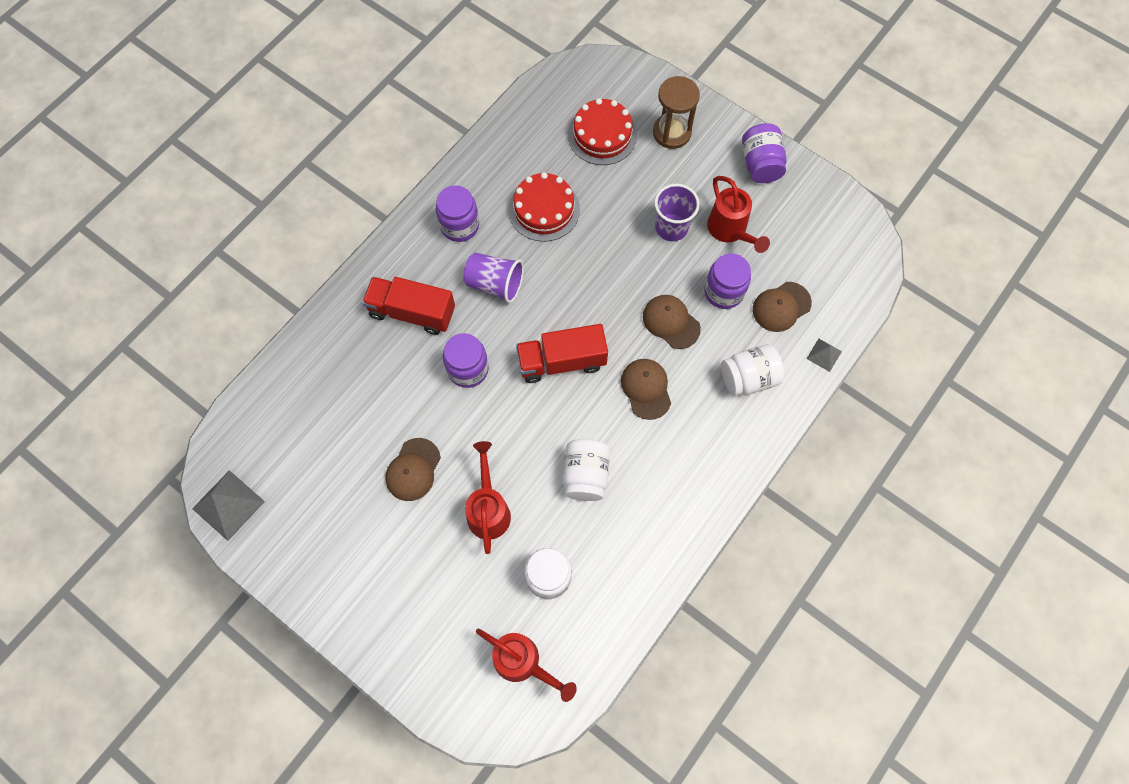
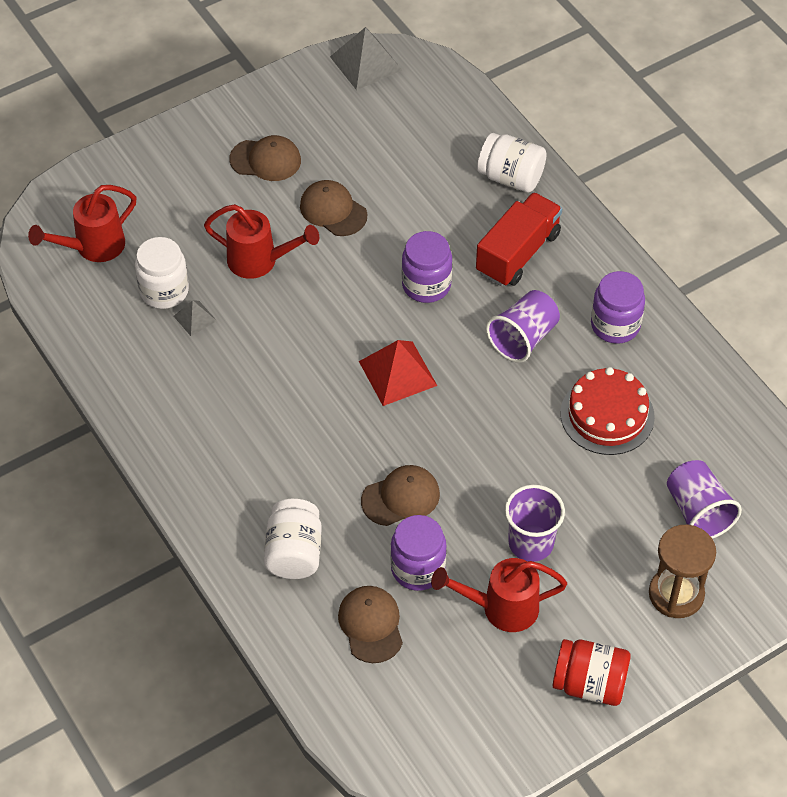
camera: 110 degrees right, 15 degrees down
red truck [516,324,608,383] -> red pyramid [359,340,437,406]
white jar [563,439,610,501] -> white jar moved to [477,133,547,193]
red cake [568,98,637,165] -> purple cup [667,460,742,539]
brown cap [621,359,671,420] -> brown cap moved to [229,135,301,181]
purple jar [742,123,787,183] -> red jar [553,639,631,706]
grey pyramid [807,339,842,372] -> grey pyramid moved to [174,300,217,336]

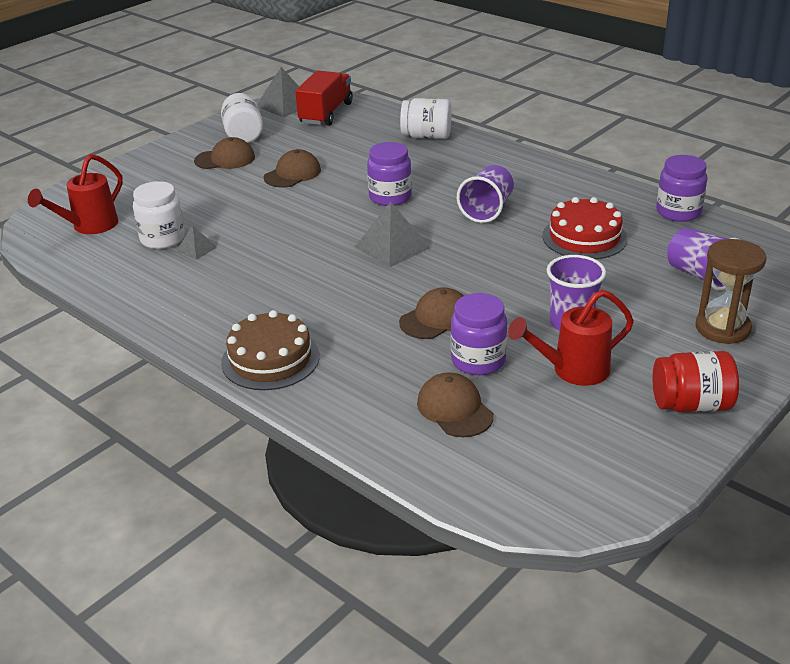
camera: 15 degrees left, 20 degrees down
red watering can [204,204,319,279] -> none
white jar [264,499,322,579] -> white jar moved to [221,93,263,143]
brown cap [300,180,367,236] -> brown cap turned 105 degrees clockwise [264,149,321,188]
red pyramid [359,340,437,406] -> grey pyramid [355,202,430,268]
red truck [476,192,562,287] -> red truck moved to [295,70,353,126]
purple jar [591,271,645,344] -> purple jar moved to [656,155,707,222]
none -> brown cake [221,310,320,390]

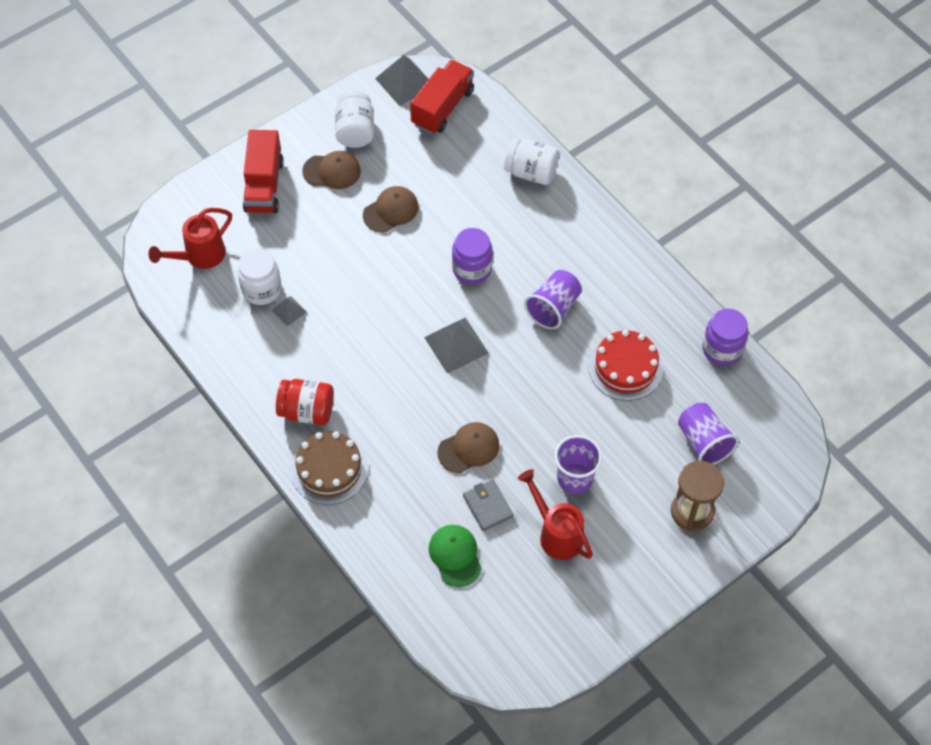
camera: 10 degrees right, 25 degrees up
brown cap [417,373,494,437] -> green cap [429,525,482,587]
purple jar [451,293,507,375] -> grey wallet [463,479,513,531]
red watering can [508,290,634,386] -> red watering can turned 60 degrees clockwise [518,469,593,560]
red jar [653,351,739,412] -> red jar moved to [276,379,334,425]
none -> red truck [243,130,284,213]

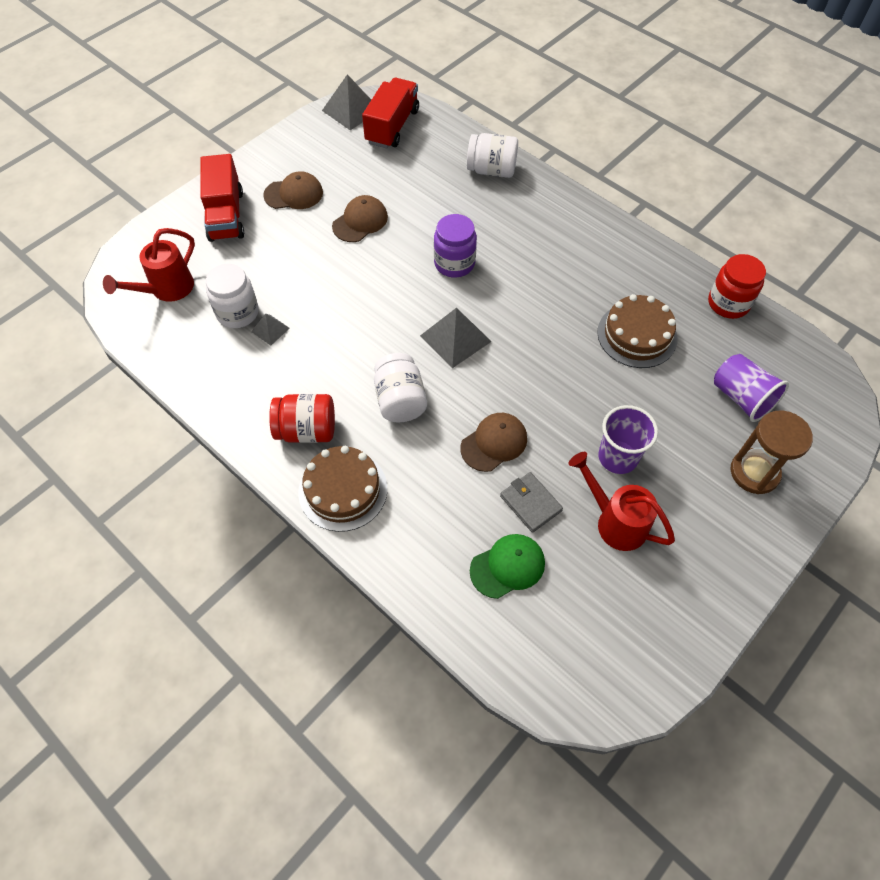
camera: 10 degrees left, 0 degrees up
white jar [335,91,374,148] -> white jar moved to [374,353,427,422]
green cap [429,525,482,587] -> green cap turned 90 degrees clockwise [470,534,545,599]
purple cup [524,270,582,329] -> none
red cake [588,330,663,401] -> brown cake [597,294,677,368]
purple jar [703,309,748,365] -> red jar [708,254,766,319]

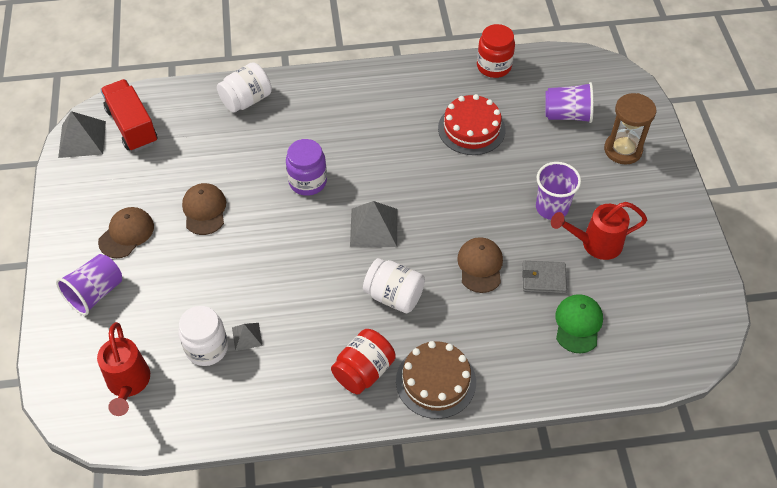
camera: 50 degrees left, 5 degrees down
red truck [200,154,244,242] -> purple cup [56,254,122,316]
brown cake [597,294,677,368] -> red cake [438,94,505,155]

